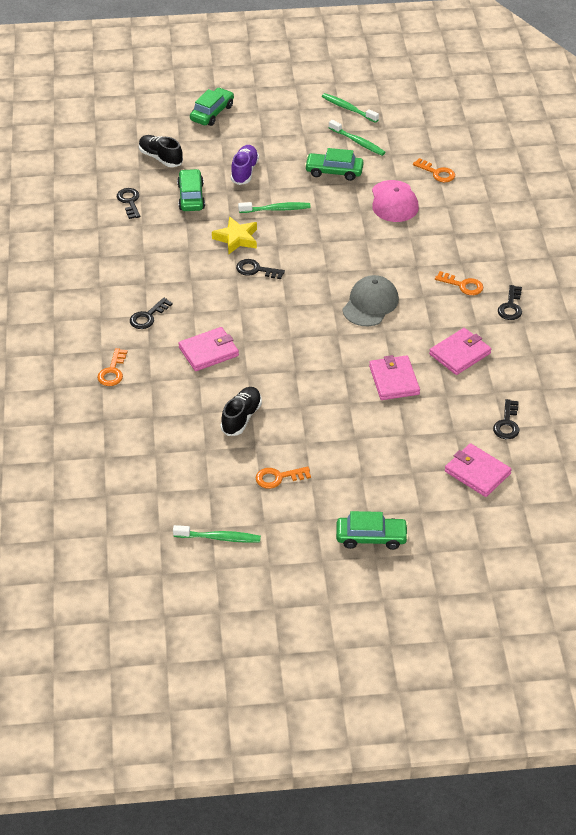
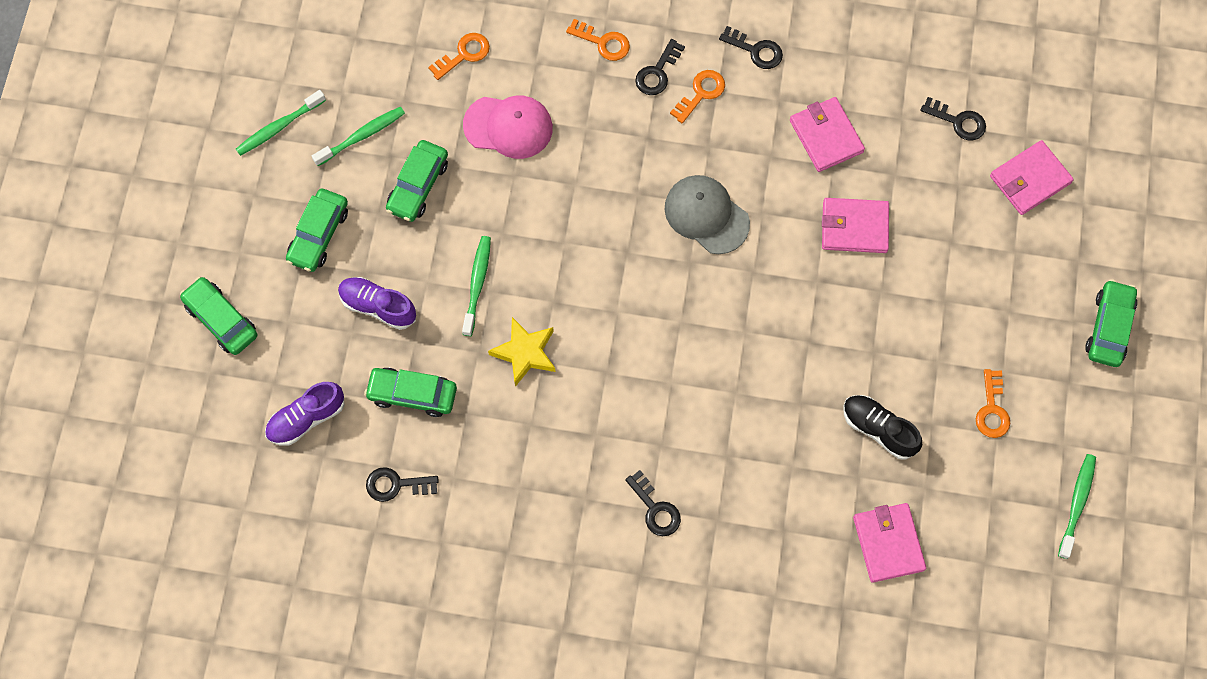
camera: 75 degrees left, 25 degrees up
orange key [97,348,128,386] -> orange key moved to [566,19,630,61]
black shoe [139,135,183,167] -> purple shoe [265,382,344,446]
pink wallet [178,327,239,371] -> pink wallet moved to [853,503,926,583]
black key [236,259,285,279] -> black key moved to [635,39,685,95]
none -> green car [286,189,348,272]

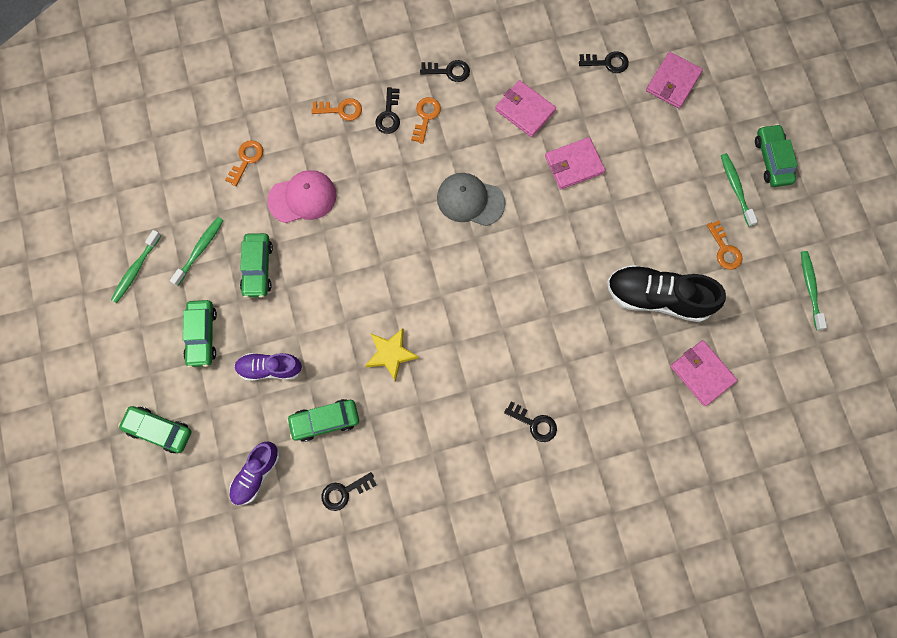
camera: 25 degrees left, 5 degrees up
green toothbrush [462,236,491,336] -> green toothbrush moved to [721,153,758,227]
black shoe [843,395,922,460] -> black shoe [607,265,726,322], size x1.66

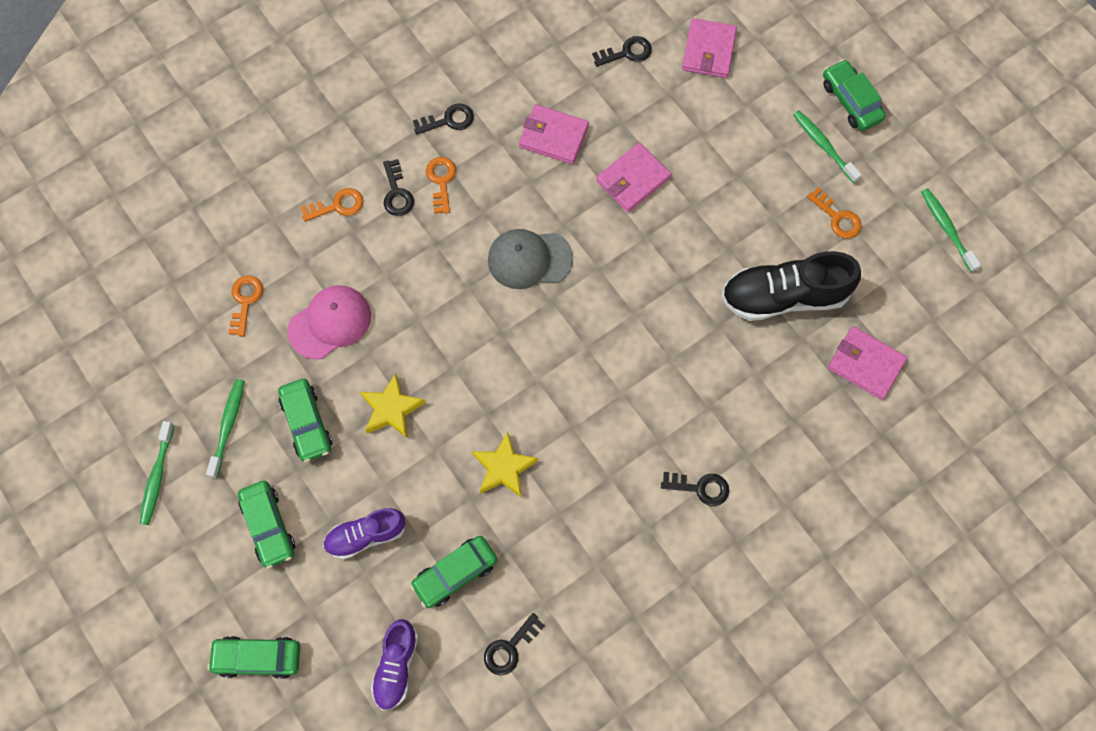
camera: 20 degrees left, 5 degrees down
none -> yellow star [360,373,426,438]

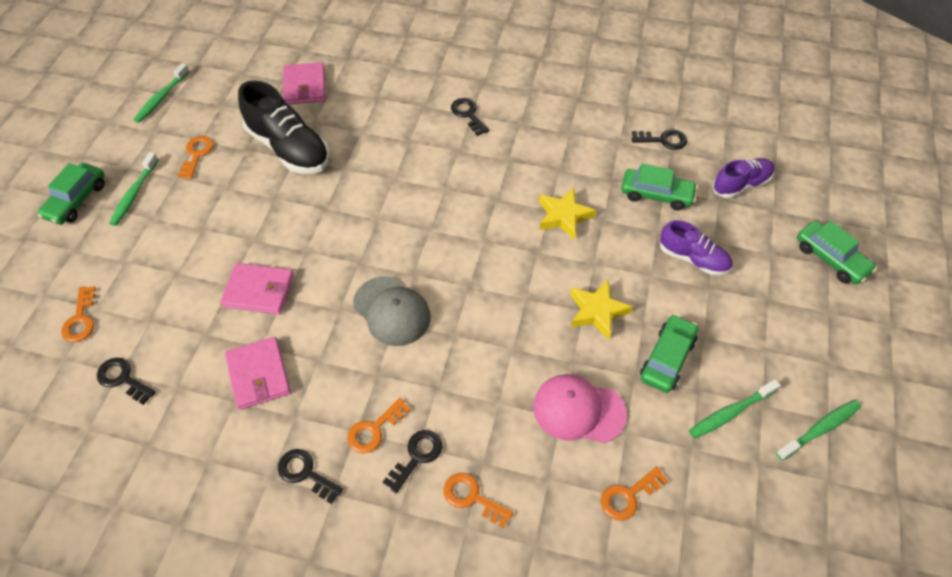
camera: 130 degrees left, 15 degrees down
green car [238,481,295,569] -> none
pink wallet [682,18,737,78] -> orange key [61,286,96,342]

